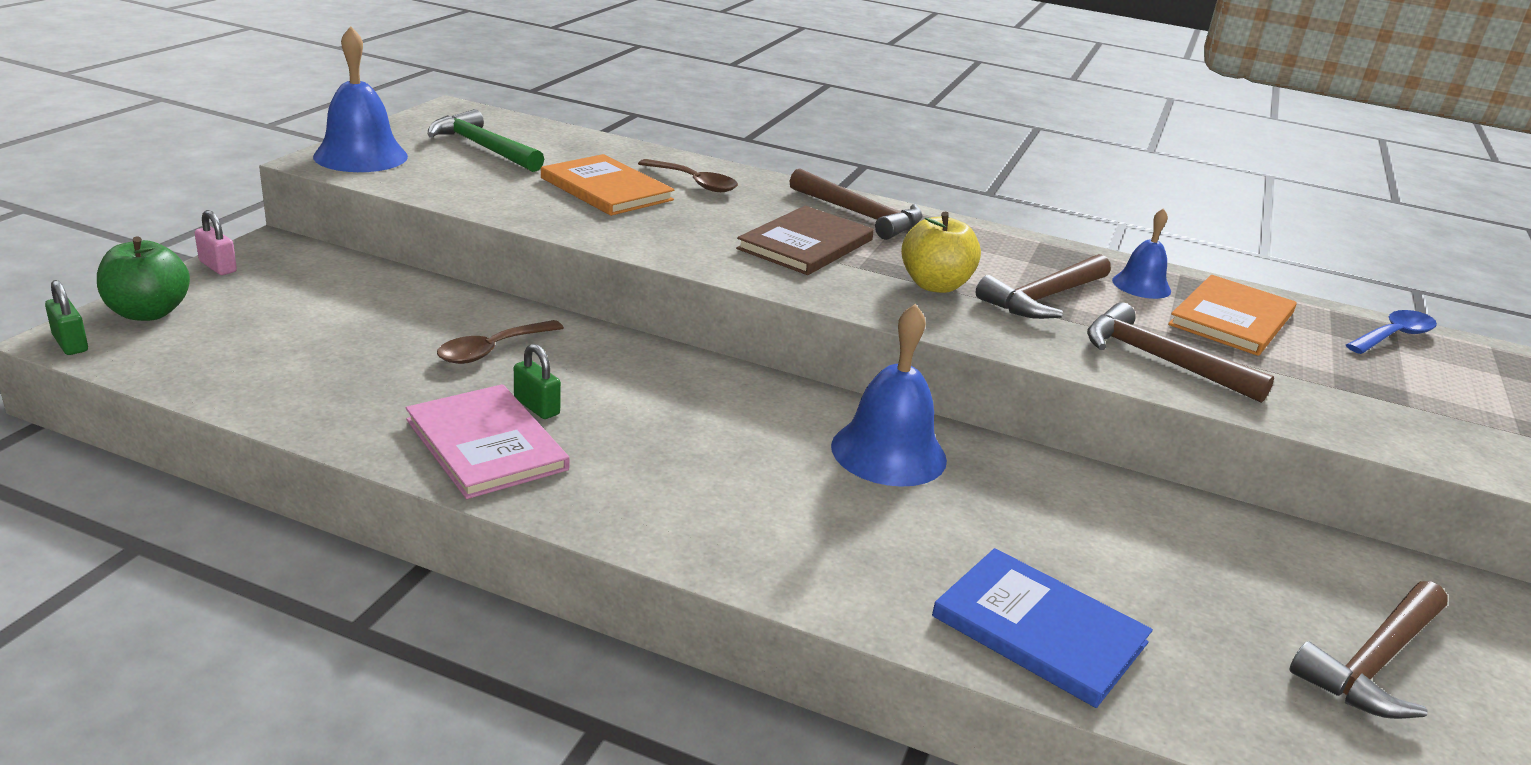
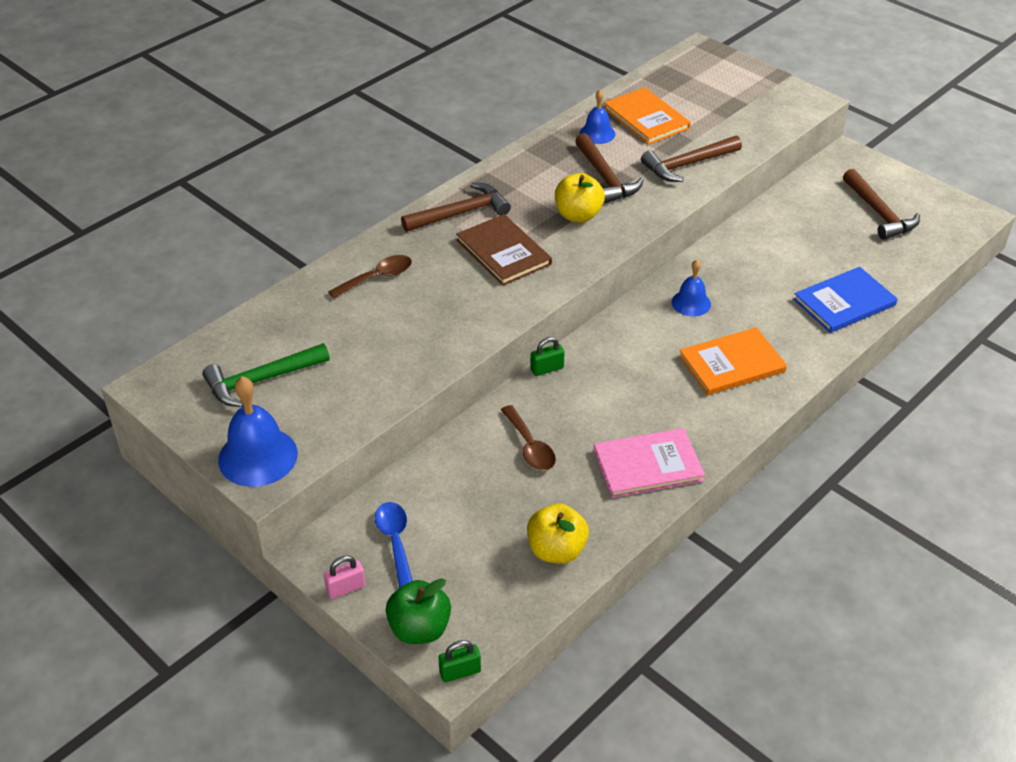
camera: 65 degrees left, 15 degrees up
green padlock [514,344,561,419] -> green padlock moved to [530,337,565,376]
orange book [541,154,674,216] -> orange book moved to [679,327,787,395]
blue bell [831,304,947,487] -> blue bell [671,260,711,317], size x0.59
blue spoon [1346,310,1437,354] -> blue spoon moved to [375,502,413,588]
none -> yellow apple [527,503,589,564]

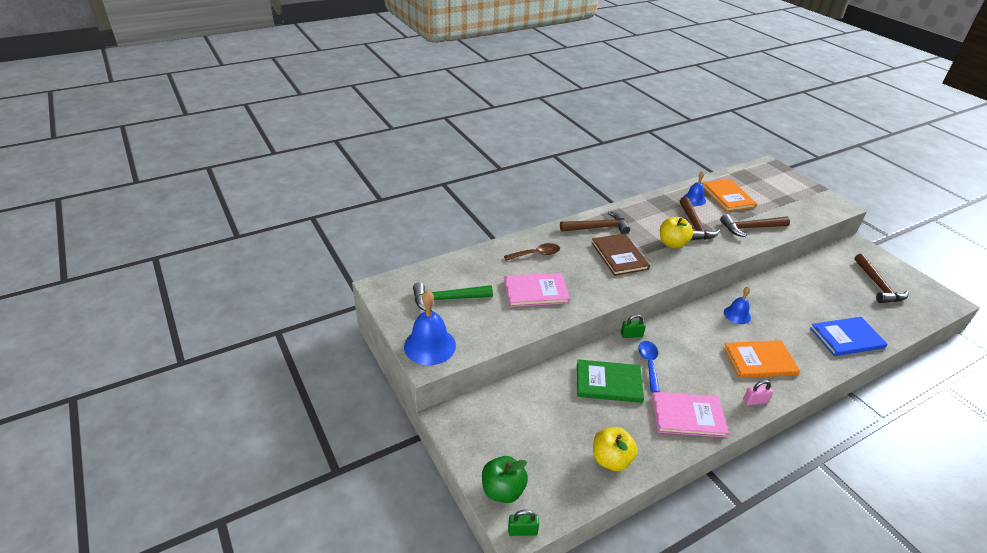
camera: 15 degrees right, 5 degrees down
pink padlock [324,556,365,599] -> pink padlock moved to [743,380,773,405]
blue spoon [375,502,413,588] -> blue spoon moved to [638,341,660,392]
brown spoon [501,405,556,470] -> green book [577,359,644,403]
none -> pink book [504,273,570,307]

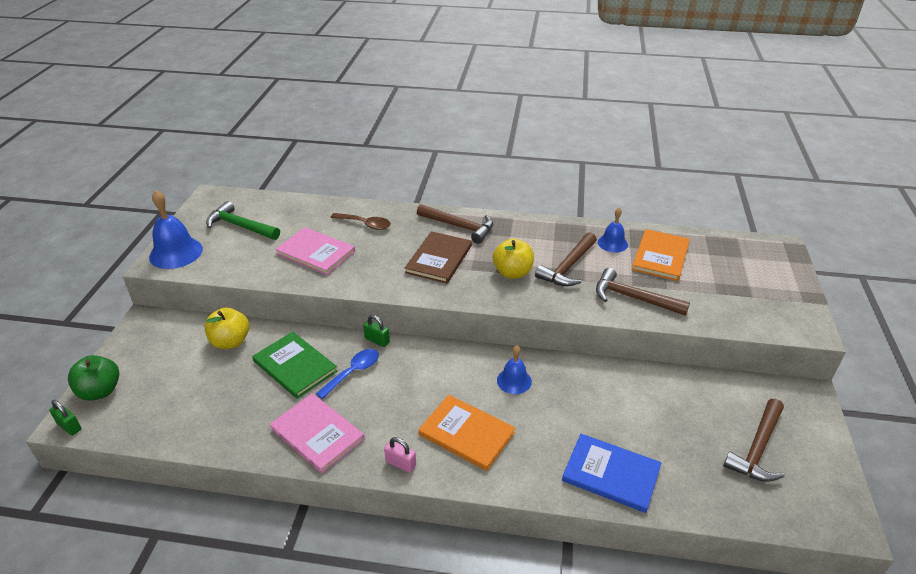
camera: 40 degrees right, 0 degrees up
yellow apple [593,427,638,471] -> yellow apple moved to [205,308,249,349]

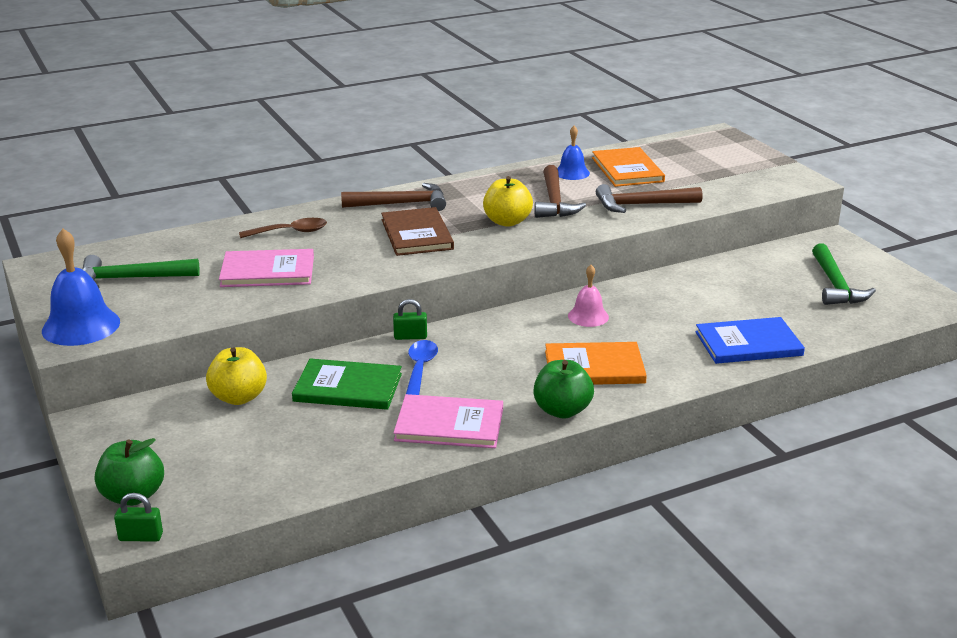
camera: 35 degrees left, 10 degrees down
pink padlock [384,437,416,473] -> green apple [533,360,594,419]
blue bell [497,346,532,394] -> pink bell [568,265,609,327]
brown hammer [723,399,784,482] -> green hammer [812,244,876,305]

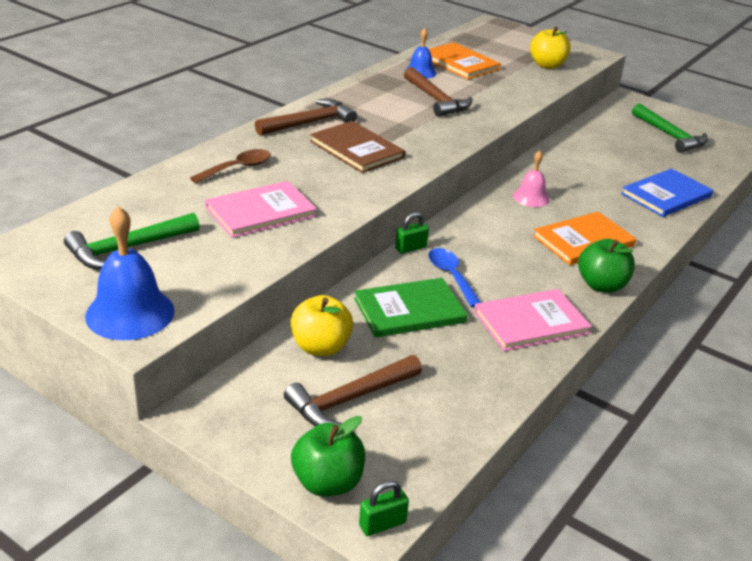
camera: 30 degrees left, 5 degrees up
yellow apple [483,176,533,227] -> yellow apple moved to [530,27,571,69]
brown hammer [596,184,702,213] -> brown hammer moved to [284,355,422,426]

